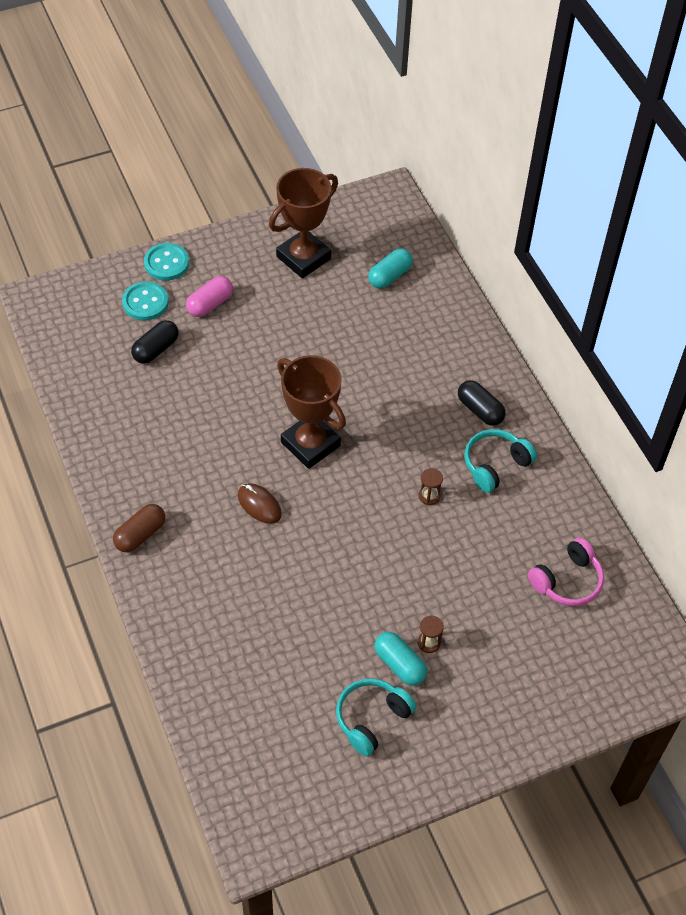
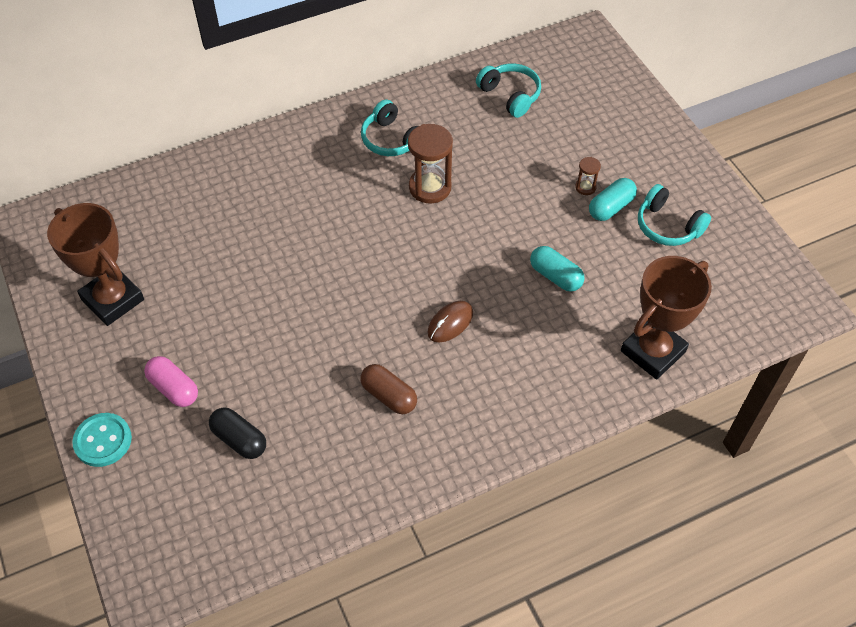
camera: 90 degrees left, 0 degrees up
brown capsule [113,504,165,553] -> brown capsule moved to [360,364,417,414]
turquoise button [122,281,169,321] -> none
brown trophy [277,355,346,469] -> brown trophy moved to [621,256,712,379]
turquoise capsule [368,248,413,289] -> turquoise capsule moved to [530,246,585,292]
brown hourglass [419,468,443,505] -> brown hourglass [408,124,453,203], size x2.04
black capsule [458,380,506,426] -> none
pink headphones [528,537,604,606] -> turquoise headphones [476,63,541,118]

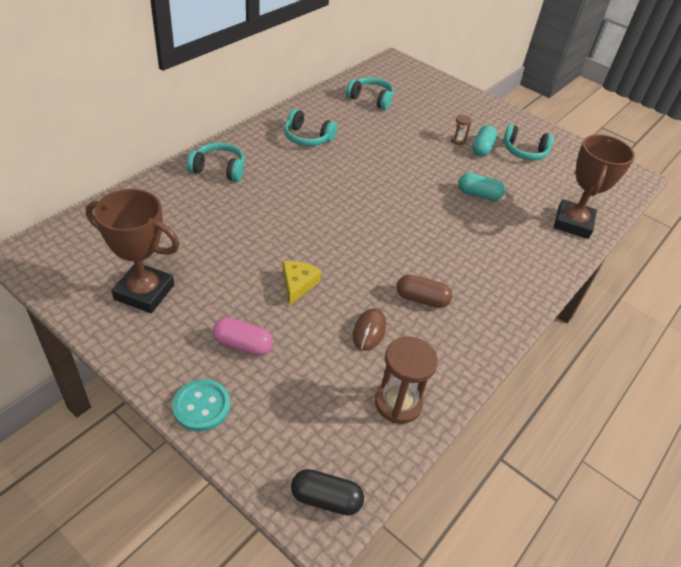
camera: 30 degrees left, 10 degrees down
black capsule [209,407,266,459] -> black capsule moved to [291,469,364,516]
brown hourglass [408,124,453,203] -> brown hourglass moved to [375,336,438,424]
brown mouse [427,301,473,343] -> brown mouse moved to [353,308,386,351]
none -> turquoise headphones [187,142,245,182]
none -> yellow cheese [283,261,321,306]

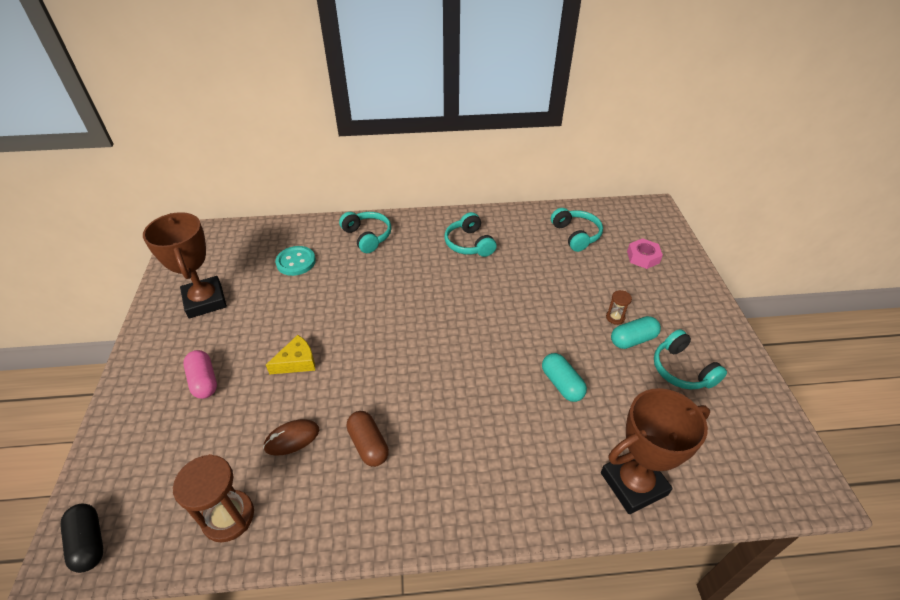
camera: 50 degrees right, 0 degrees up
turquoise button [172,379,231,432] -> turquoise button moved to [275,246,316,276]
none -> pink nut [627,238,663,269]

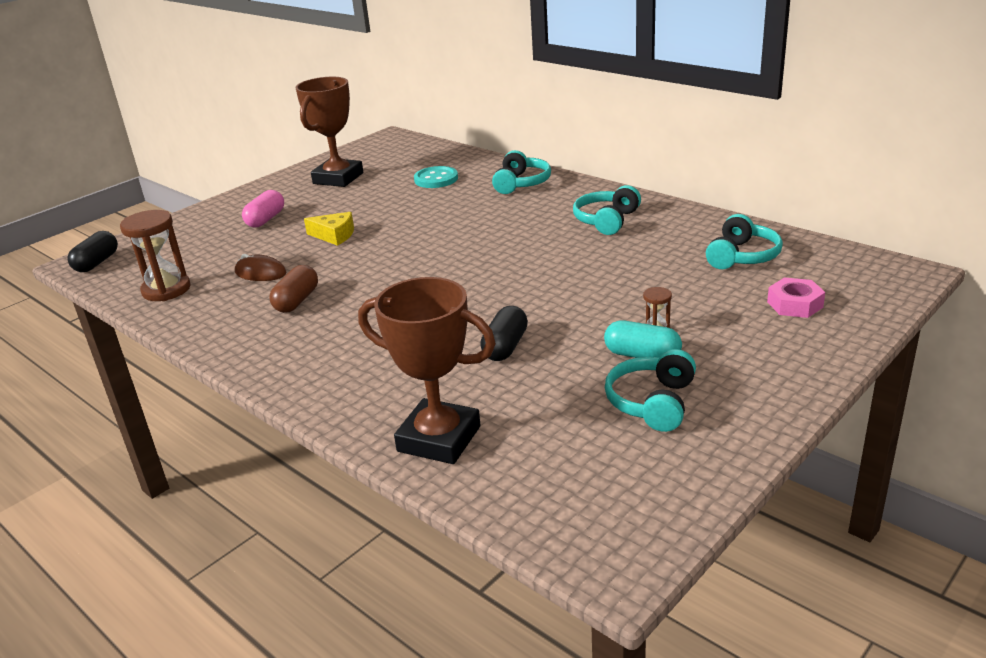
camera: 50 degrees right, 15 degrees down
turquoise capsule [542,353,587,402] -> black capsule [480,306,528,361]

